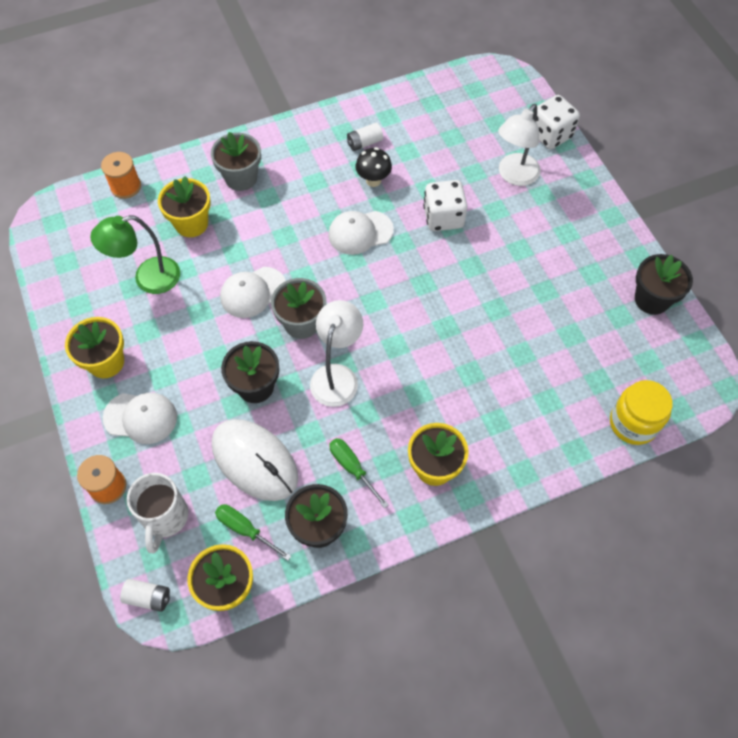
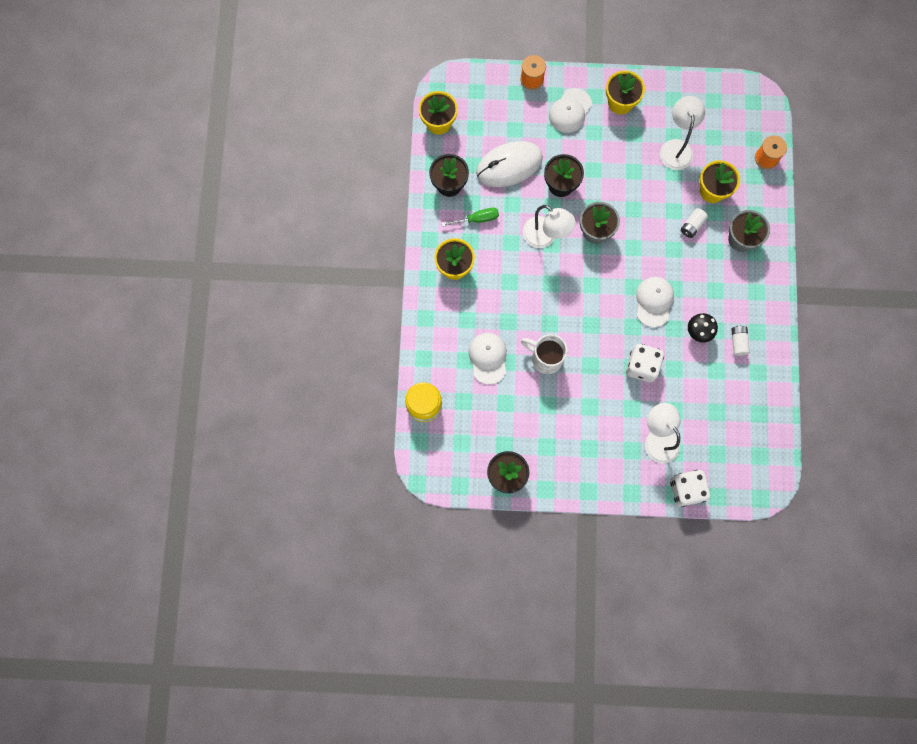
camera: 115 degrees right, 15 degrees up
green lamp [90,215,180,294] -> white lamp [660,96,705,170]
white battery [120,579,170,612] -> white battery moved to [681,208,708,238]
white mug [127,473,188,553] -> white mug moved to [521,334,568,374]
green screwdriver [215,504,291,561] -> none
white cap [220,267,286,318] -> white cap moved to [469,333,507,384]

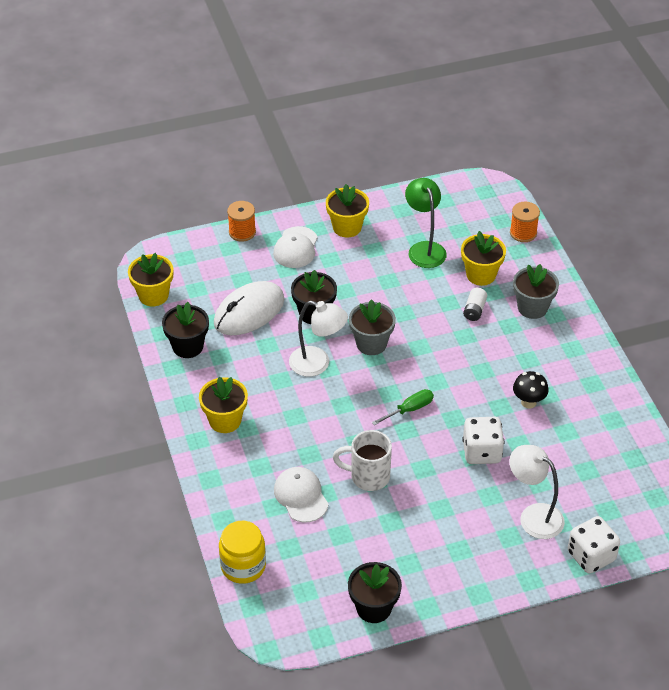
camera: 20 degrees left, 30 degrees down
green screwdriver [442,208,499,227] -> green screwdriver moved to [372,389,434,425]
white cap [636,277,674,327] -> none
white lamp [660,96,705,170] -> green lamp [405,178,447,268]
white battery [731,325,750,356] -> none

